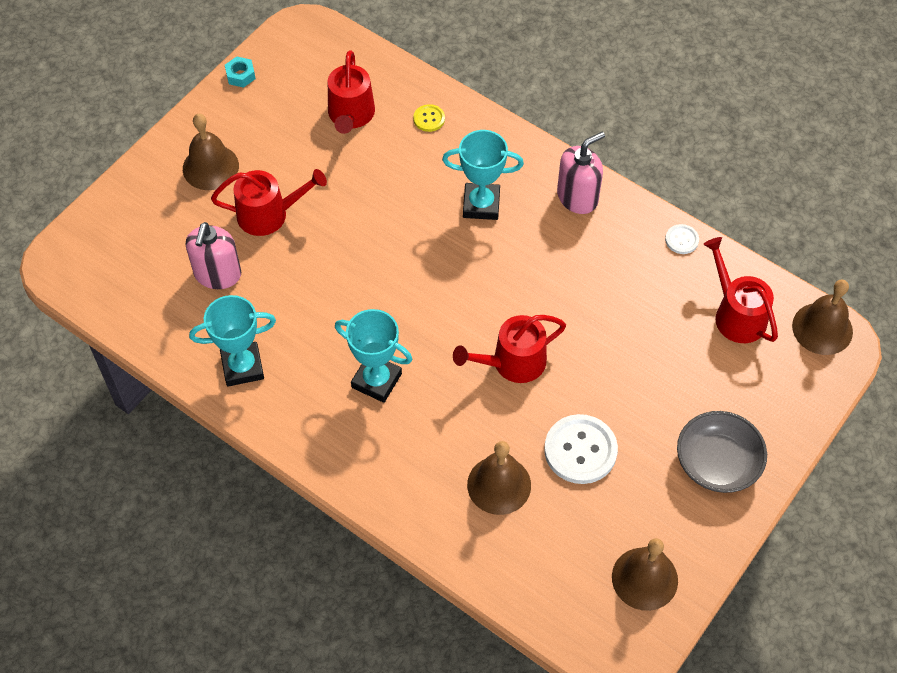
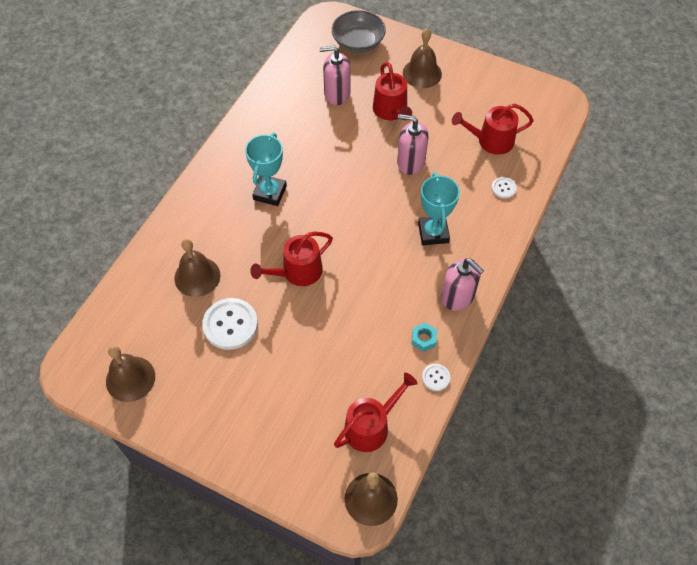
camera: 80 degrees right, 0 degrees up
turquoise trophy [189,295,276,387] -> none
turquoise nut [225,56,256,88] -> turquoise nut moved to [412,322,437,352]
yellow button [413,104,445,132] -> white button [492,177,517,199]
red watering can [453,315,566,383] -> red watering can turned 90 degrees counterclockwise [250,231,333,286]
grey bowl [677,411,767,493] -> grey bowl moved to [332,10,386,53]
none -> pink soap dispenser [397,114,428,175]

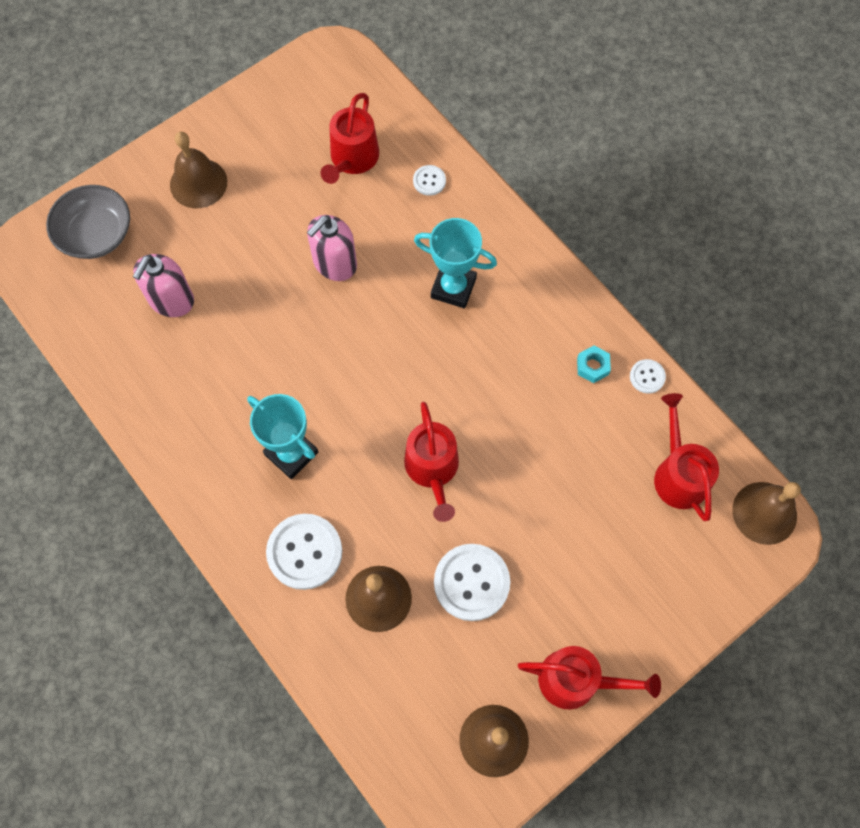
camera: 65 degrees left, 10 degrees up
red watering can [373,62,412,120] -> red watering can moved to [518,646,661,710]
pink soap dispenser [441,258,484,311] -> none
none -> white button [266,514,342,590]

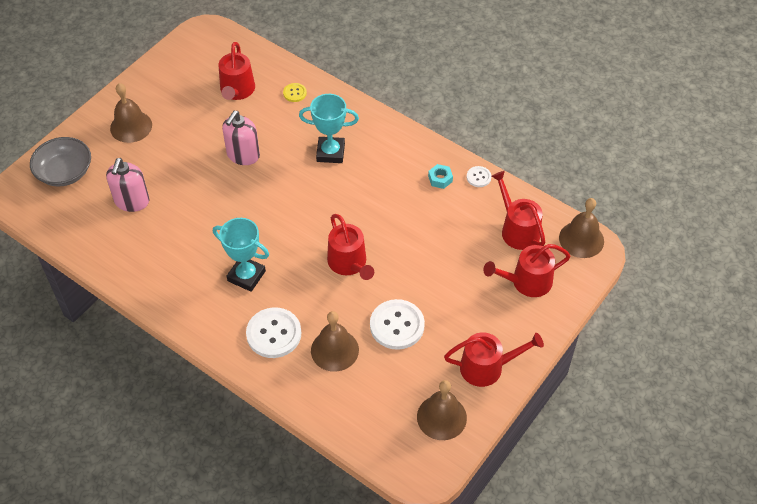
camera: 15 degrees left, 15 degrees down
white button [413,165,446,196] -> yellow button [283,83,307,102]
none -> red watering can [484,244,570,297]

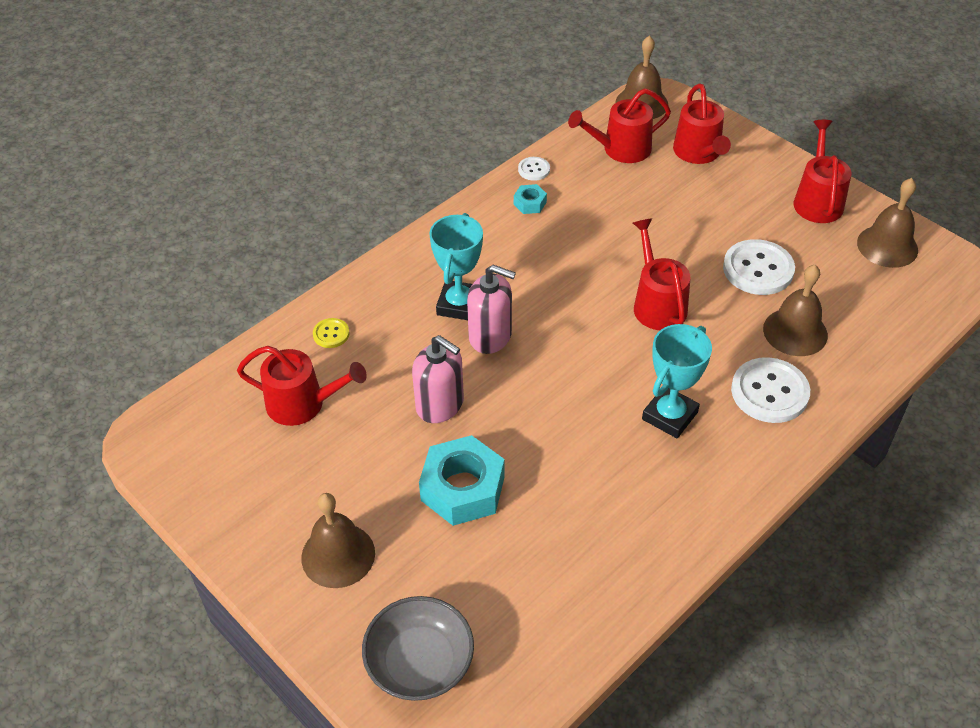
camera: 80 degrees left, 5 degrees down
pink soap dispenser [106,158,150,212] -> pink soap dispenser moved to [467,265,516,354]
red watering can [327,214,374,280] -> red watering can turned 90 degrees counterclockwise [633,218,690,330]
none -> turquoise nut [419,435,505,526]

